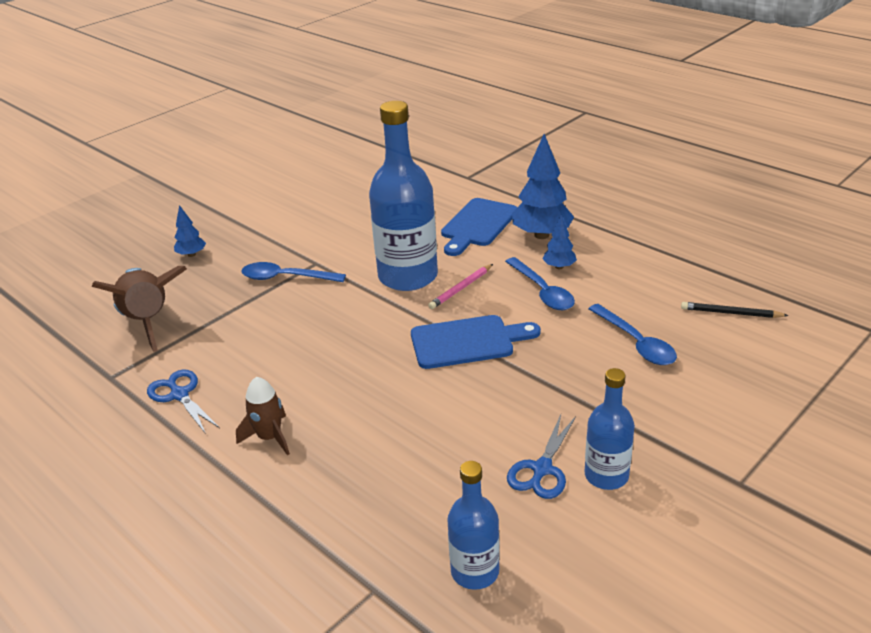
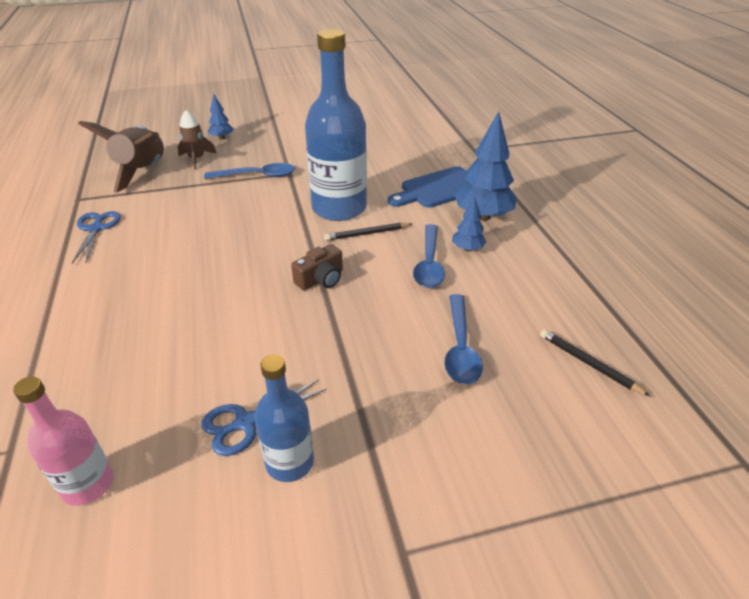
camera: 30 degrees right, 5 degrees up
brown rocket [236,377,290,455] -> brown rocket moved to [178,110,216,169]
blue spoon [241,262,346,282] -> blue spoon turned 135 degrees clockwise [204,163,295,179]
blue cutting board [411,315,541,369] -> brown camera [291,244,343,290]
pink pencil [428,264,493,309] -> black pencil [324,223,412,241]
blue bottle [447,461,500,590] -> pink bottle [13,376,113,506]

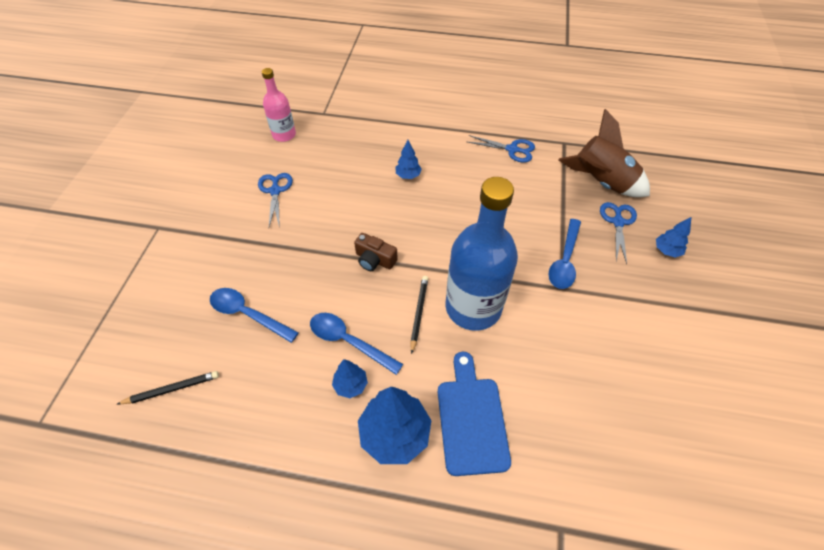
camera: 115 degrees right, 15 degrees up
brown rocket [178,110,216,169] -> blue scissors [600,202,637,264]
blue bottle [254,354,314,482] -> none
brown camera [291,244,343,290] -> brown camera turned 45 degrees counterclockwise [354,233,398,271]
none -> blue tree [395,140,422,179]

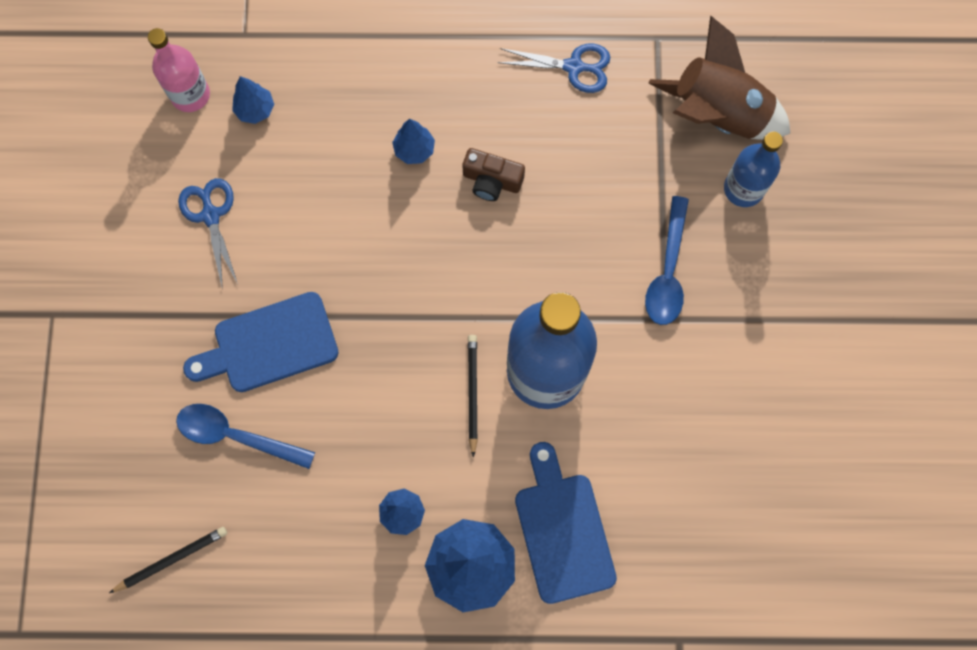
camera: 10 degrees left, 20 degrees up
blue spoon [310,313,403,375] -> none
brown camera [354,233,398,271] -> brown camera moved to [463,148,525,201]
blue scissors [600,202,637,264] -> blue bottle [724,131,783,207]
blue tree [656,217,691,258] -> blue tree moved to [232,76,274,124]
none -> blue cutting board [183,292,338,392]

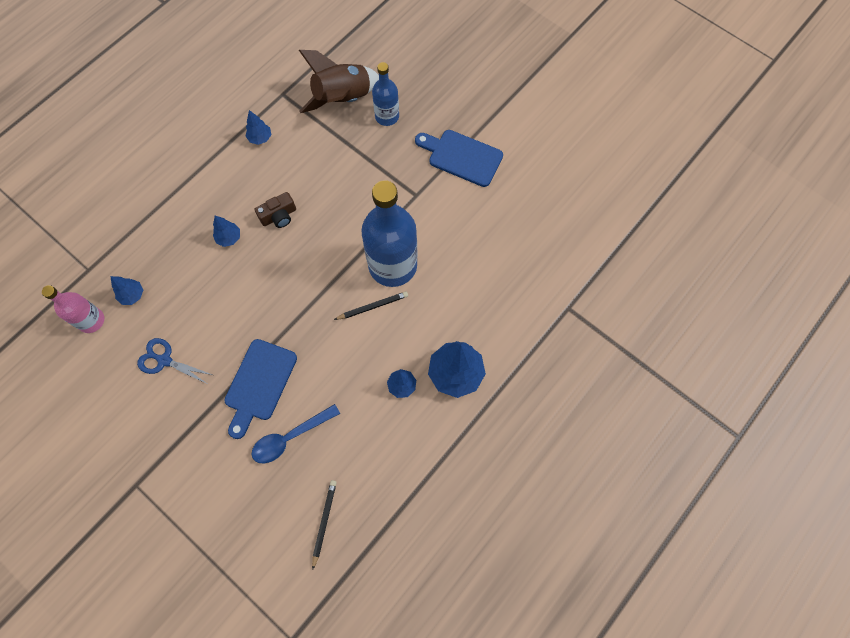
camera: 50 degrees left, 5 degrees down
black pencil [468,335,478,458] -> black pencil turned 120 degrees clockwise [334,291,408,320]
blue scissors [497,44,610,93] -> blue tree [246,110,271,145]
blue cutting board [515,442,617,604] -> blue cutting board moved to [415,130,503,187]
blue spoon [645,196,689,325] -> none

